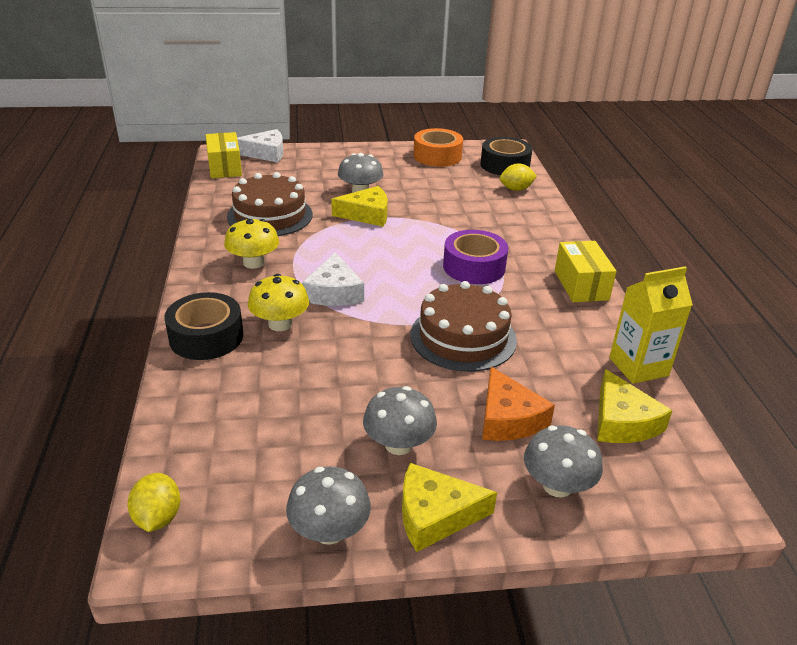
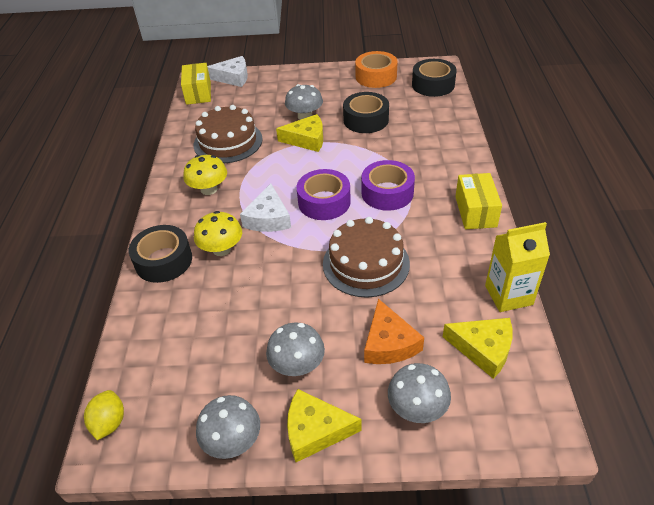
camera: 10 degrees right, 10 degrees up
yellow lemon [500,164,537,191] -> none
yellow cheese [597,369,673,443] -> yellow cheese turned 60 degrees counterclockwise [443,318,512,379]
none -> purple tape [297,169,351,220]
none -> black tape [343,92,389,133]

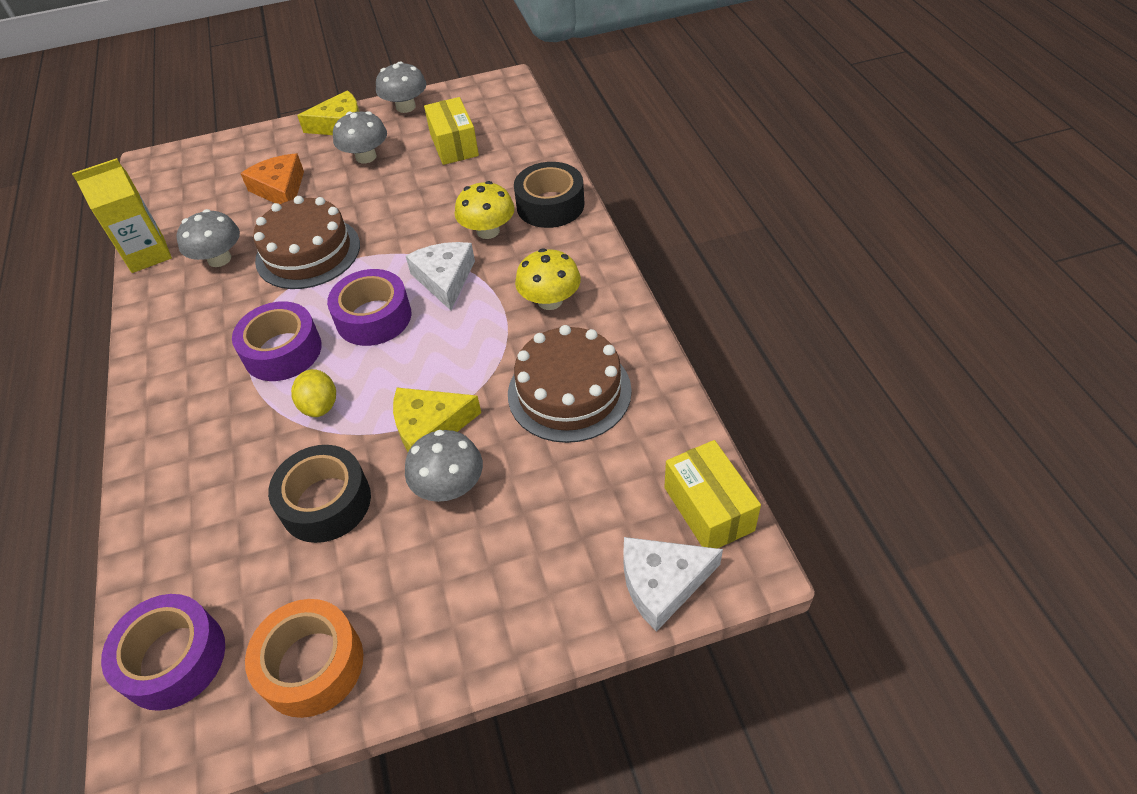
camera: 165 degrees right, 5 degrees up
yellow lemon [84,390,124,440] -> yellow lemon moved to [291,369,336,417]
grey mushroom [388,363,451,423] -> grey mushroom moved to [176,209,240,267]
black tape [412,59,457,97] -> purple tape [101,594,225,711]
yellow cheese [443,318,512,379] -> none
yellow box [455,173,502,229] -> yellow box moved to [424,97,479,165]

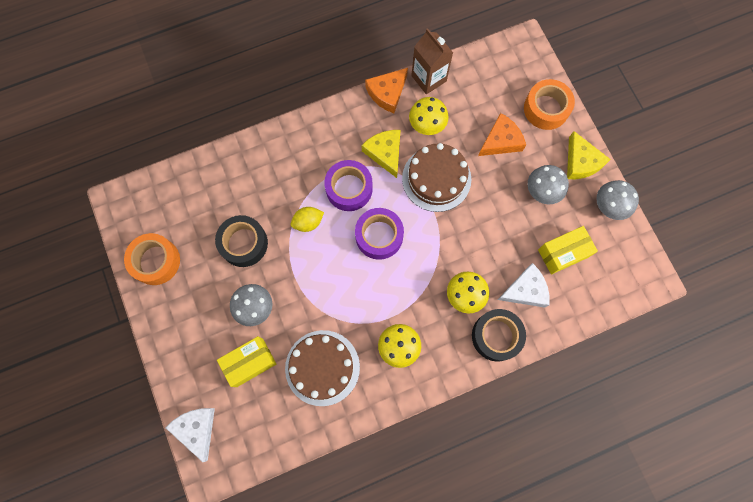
camera: 80 degrees right, 25 degrees up
yellow carton [72,158,172,273] -> brown carton [411,28,453,94]
purple tape [101,594,225,711] -> none
grey mushroom [176,209,240,267] -> yellow mushroom [409,97,449,135]
yellow cheese [393,388,481,452] -> yellow cheese moved to [362,130,401,178]
white cheese [406,242,475,310] -> white cheese moved to [498,263,550,308]
yellow box [664,440,761,548] -> yellow box moved to [217,336,276,387]
none -> orange cheese [365,68,408,113]
none -> orange tape [524,79,575,130]

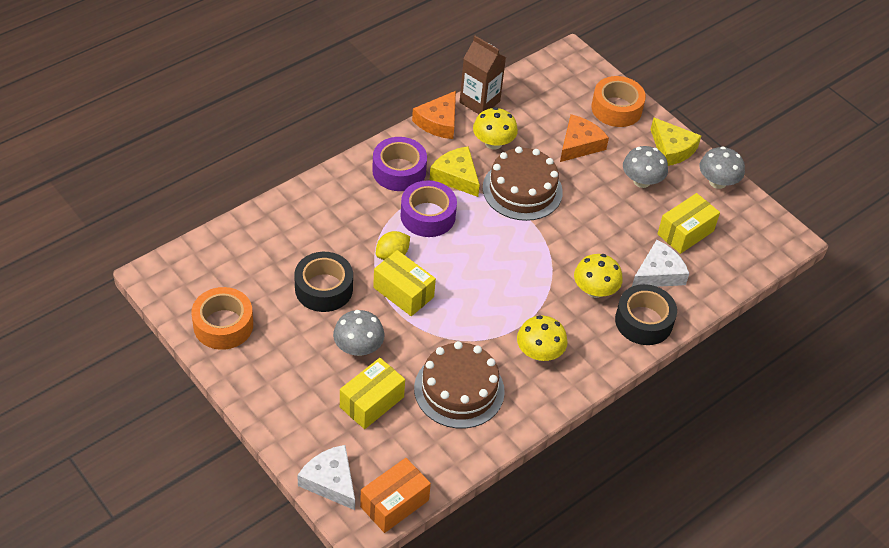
camera: 20 degrees left, 25 degrees down
purple tape [355,208,404,260] -> purple tape moved to [372,137,427,191]
none -> orange box [360,458,431,533]
none -> yellow box [373,250,436,316]

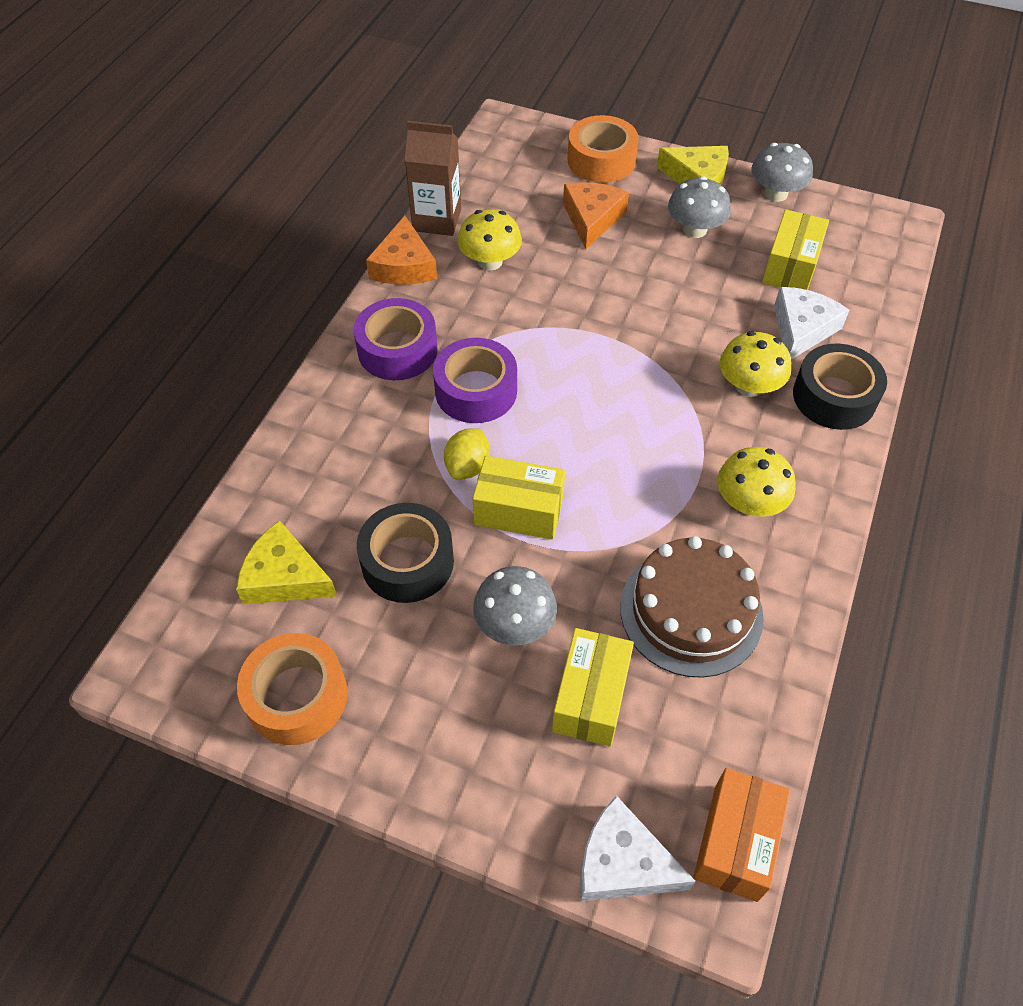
camera: 25 degrees left, 5 degrees up
yellow cheese [430,146,480,197] -> yellow cheese moved to [236,520,337,604]
brown cake [483,147,563,221] -> none

